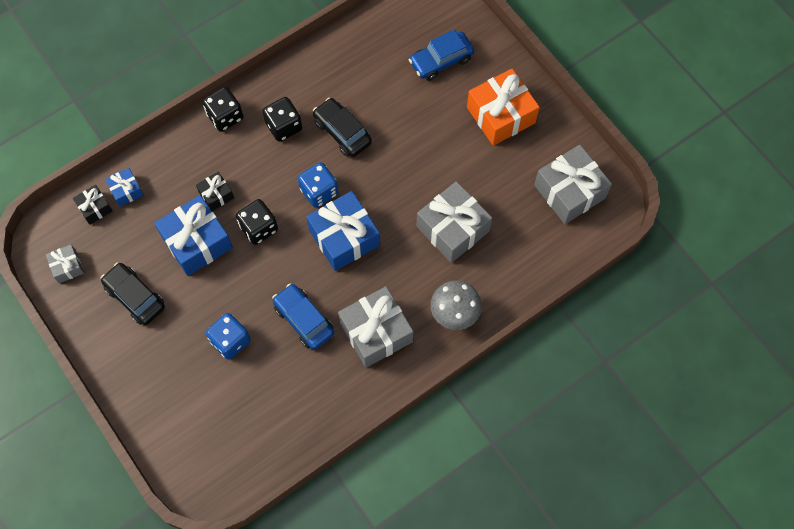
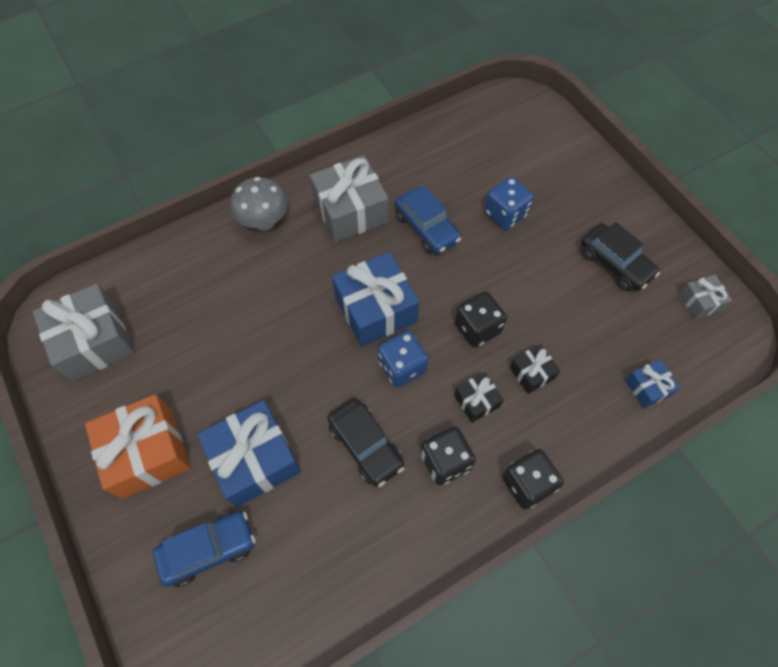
camera: 175 degrees left, 5 degrees down
black gift [73,185,112,225] -> black gift moved to [454,372,504,423]
blue gift [154,195,233,276] -> blue gift moved to [197,400,301,507]
grey gift [417,181,492,263] -> none

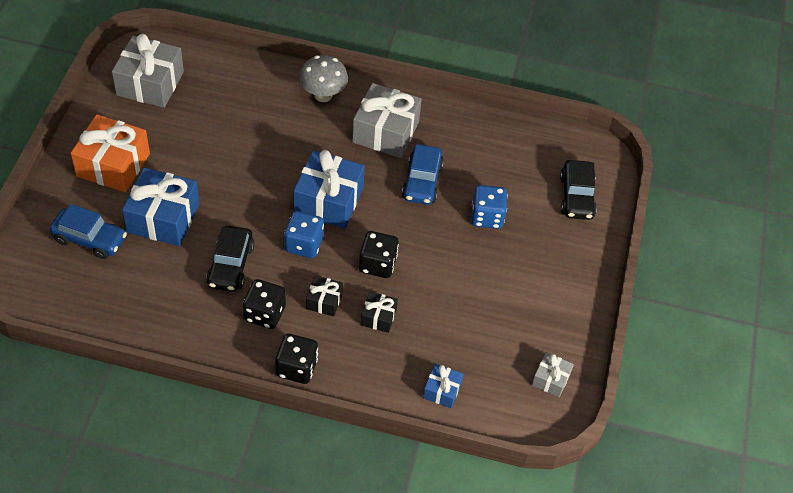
camera: 40 degrees right, 10 degrees down
black car [581,222,660,291] -> black car moved to [560,160,597,220]

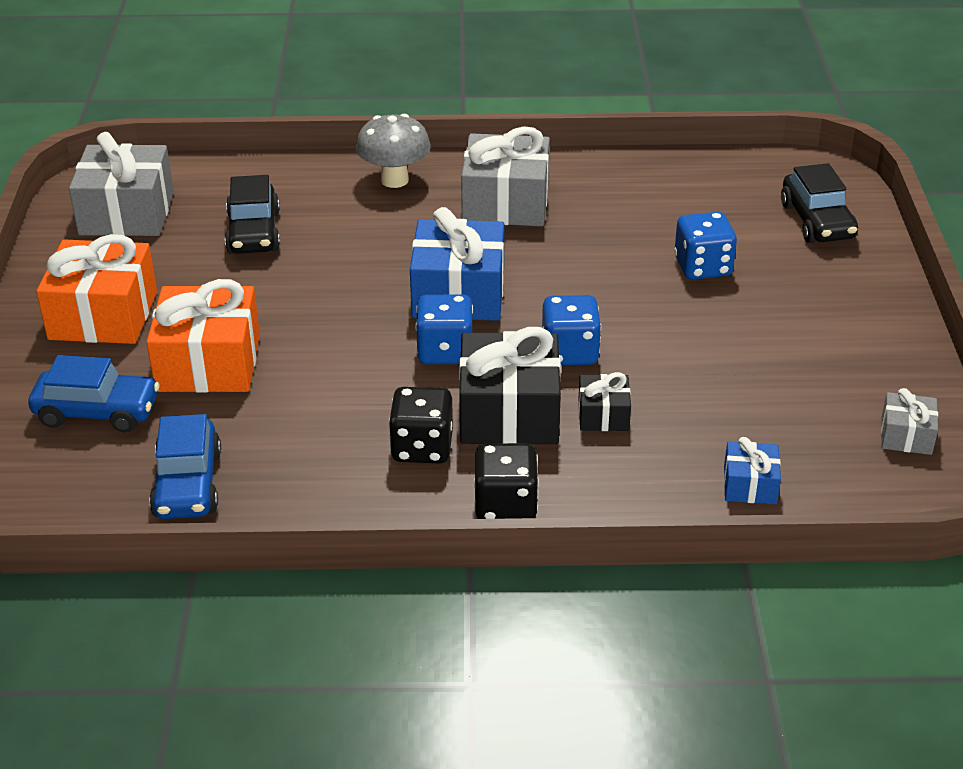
camera: 10 degrees left, 15 degrees down
blue gift [122,168,200,246] -> orange gift [146,279,260,393]
black car [206,226,254,292] -> black car moved to [225,175,280,254]
black gift [306,275,343,317] -> black gift [459,327,561,444], size x1.98
black dice [359,231,399,278] -> blue dice [542,295,601,365]
blue car [402,144,444,205] -> blue car moved to [149,414,221,519]

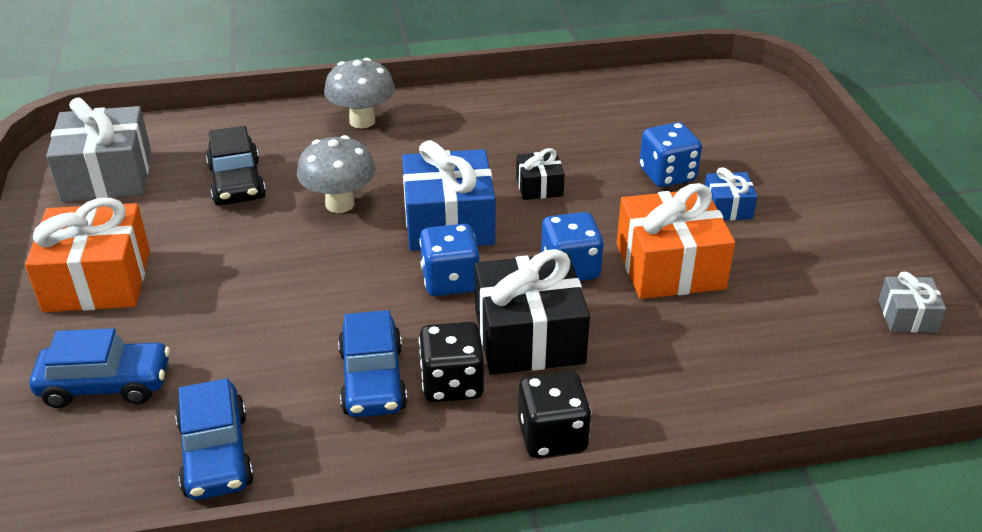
camera: 10 degrees left, 0 degrees up
orange gift [146,279,260,393] -> orange gift moved to [617,183,735,299]
grey gift [461,127,550,226] -> none
black gift [579,372,631,431] -> black gift moved to [516,148,565,200]
blue gift [724,437,781,504] -> blue gift moved to [705,167,758,220]
black car [781,163,858,243] -> none
none -> grey mushroom [297,135,376,213]
none -> blue car [338,310,407,417]

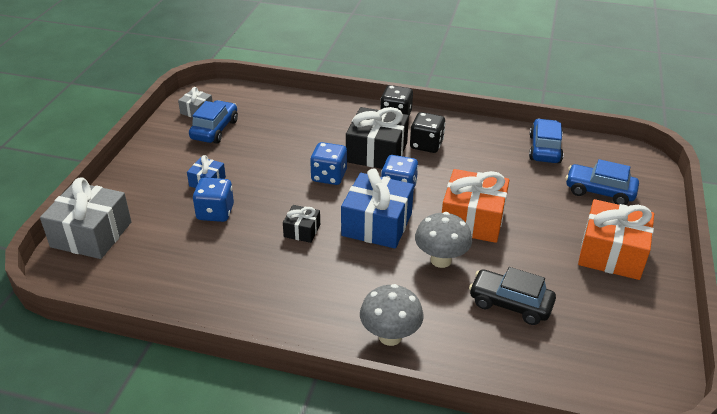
camera: 155 degrees left, 0 degrees up
grey gift [46,97,151,202] -> grey gift moved to [40,178,131,259]
black car [206,126,266,205] -> black car turned 75 degrees counterclockwise [469,267,556,325]
blue car [338,310,407,417] -> blue car moved to [189,100,238,144]
orange gift [617,183,735,299] -> orange gift moved to [442,169,509,243]

